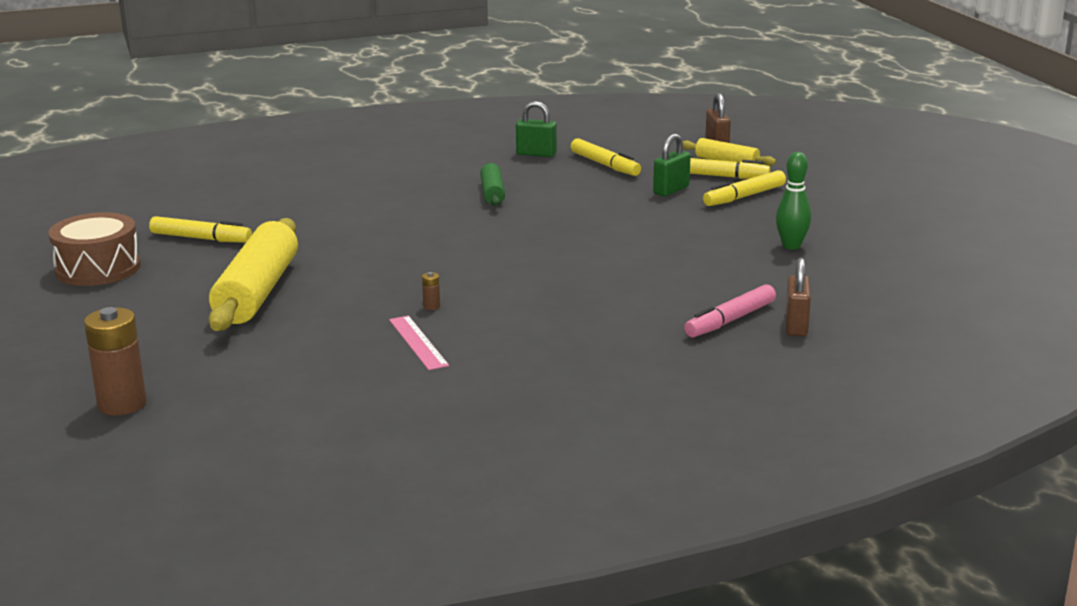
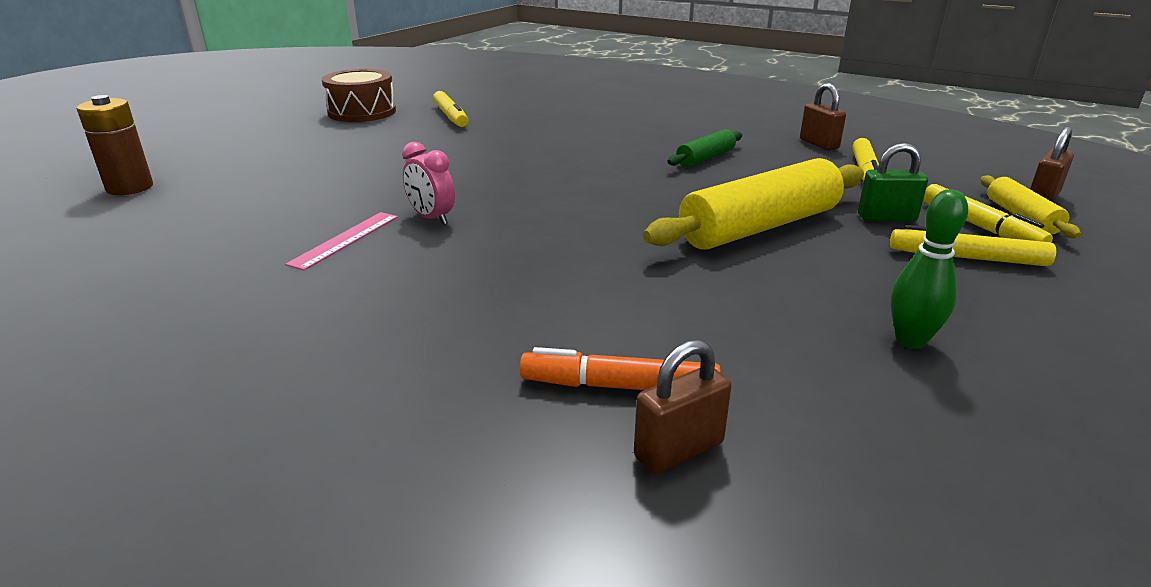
camera: 50 degrees right, 5 degrees up
yellow rolling pin [209,218,298,331] -> yellow rolling pin moved to [643,158,864,250]
brown battery [422,272,440,310] -> pink clock [402,142,455,225]
green padlock [516,101,557,157] -> brown padlock [800,83,846,150]
pink marker [684,284,776,338] -> orange marker [520,347,721,390]

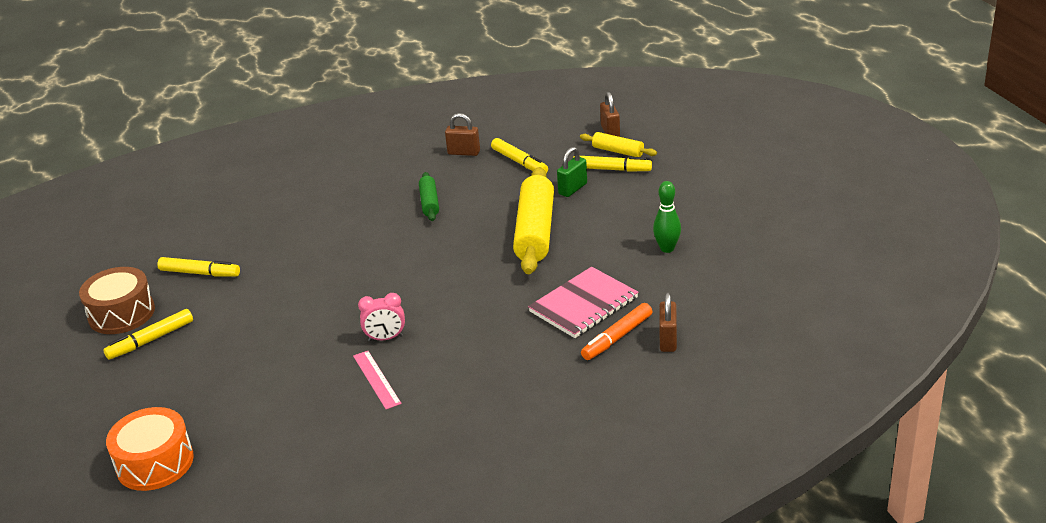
camera: 50 degrees left, 5 degrees up
brown battery [77,95,153,195] -> orange drum [106,407,194,491]
yellow marker [890,225,1056,266] -> yellow marker moved to [103,309,193,360]
none -> pink notebook [528,267,639,338]

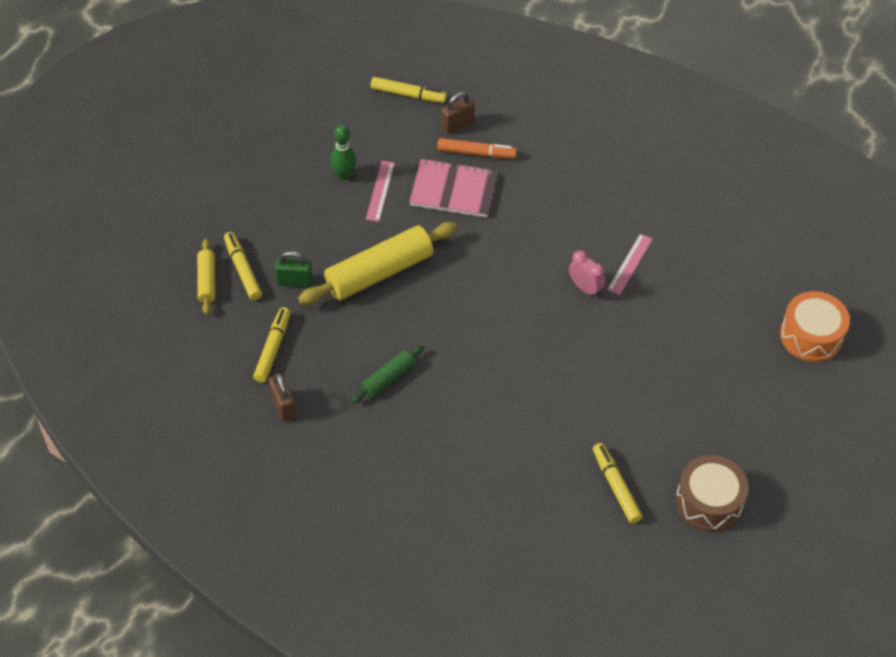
camera: 130 degrees left, 20 degrees up
yellow marker [103,309,193,360] -> yellow marker moved to [371,77,447,103]
brown padlock [600,92,620,137] -> none
none -> pink ruler [366,161,395,222]

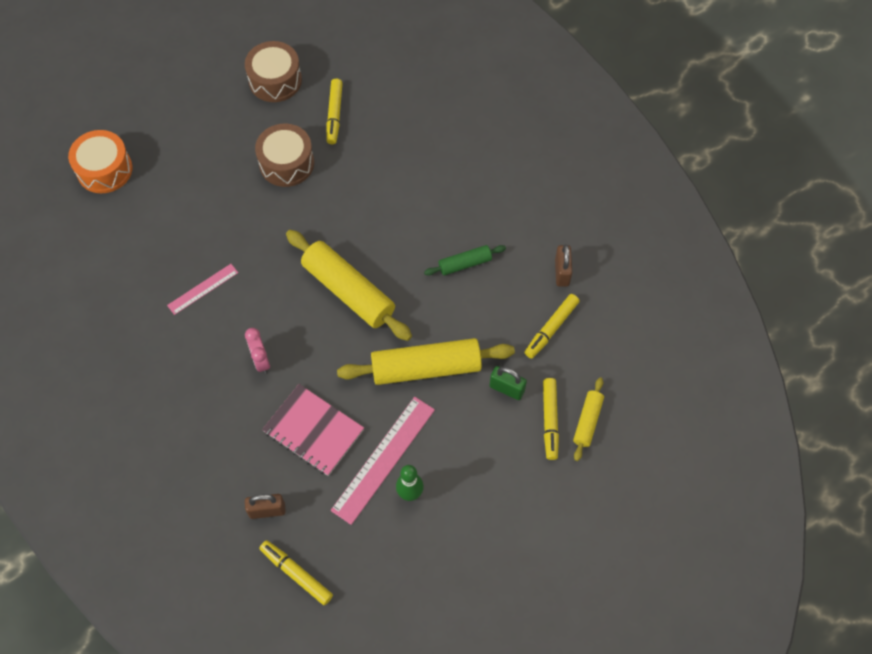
camera: 155 degrees left, 10 degrees up
pink ruler [366,161,395,222] -> pink ruler [331,397,435,525], size x1.77
orange marker [437,138,517,158] -> none
pink clock [569,250,605,297] -> pink clock moved to [245,328,270,374]
none -> brown drum [255,124,314,187]
none -> yellow rolling pin [286,230,412,341]

